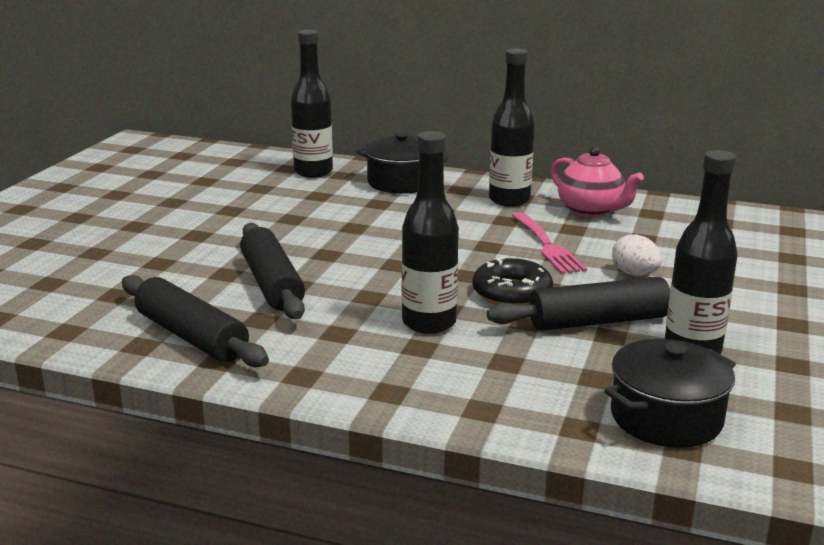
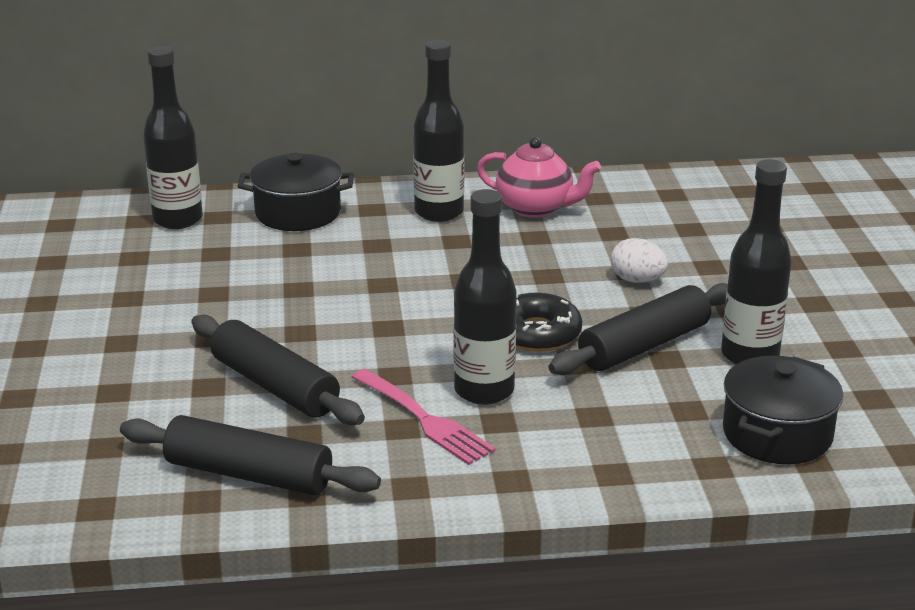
camera: 25 degrees left, 5 degrees up
pink fork [512,212,587,274] -> pink fork moved to [352,369,496,465]

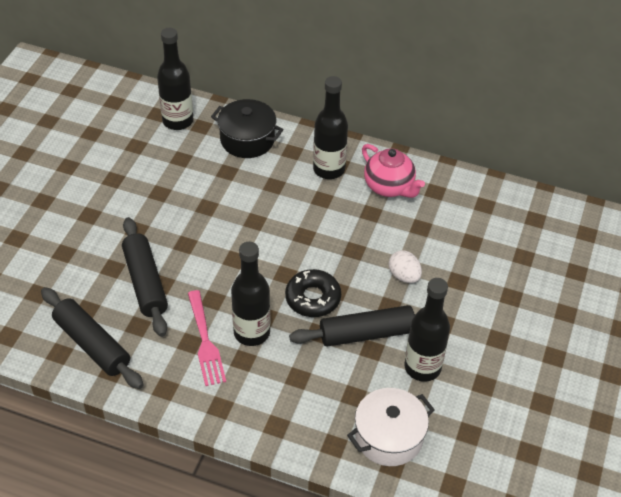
camera: 25 degrees right, 20 degrees up
black pot [723,356,843,464] -> white pot [347,388,435,466]

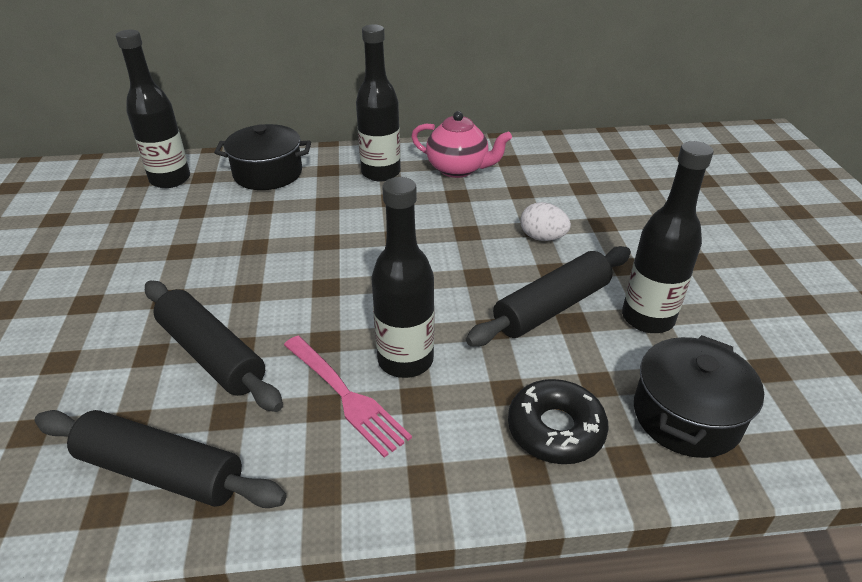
camera: 25 degrees left, 10 degrees down
black donut [285,269,341,317] -> black donut moved to [508,379,609,464]
white pot [347,388,435,466] -> black pot [634,335,764,458]

